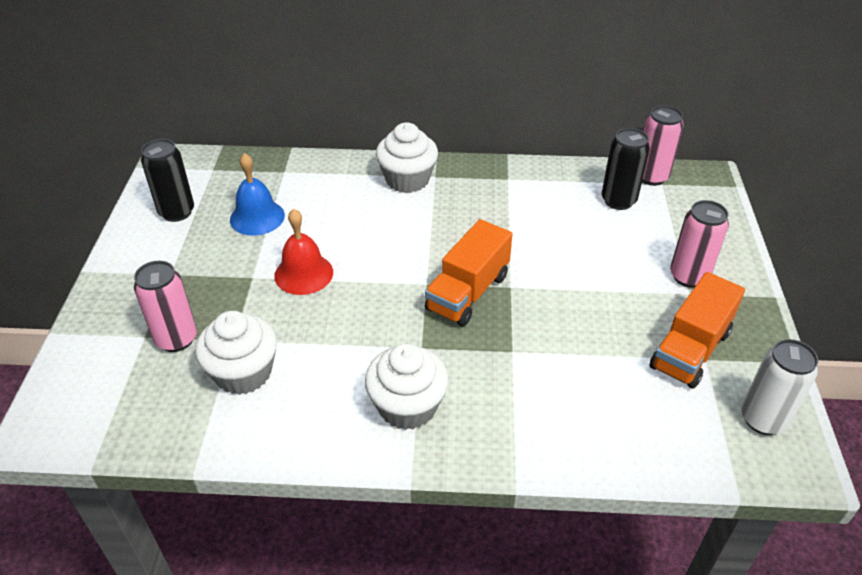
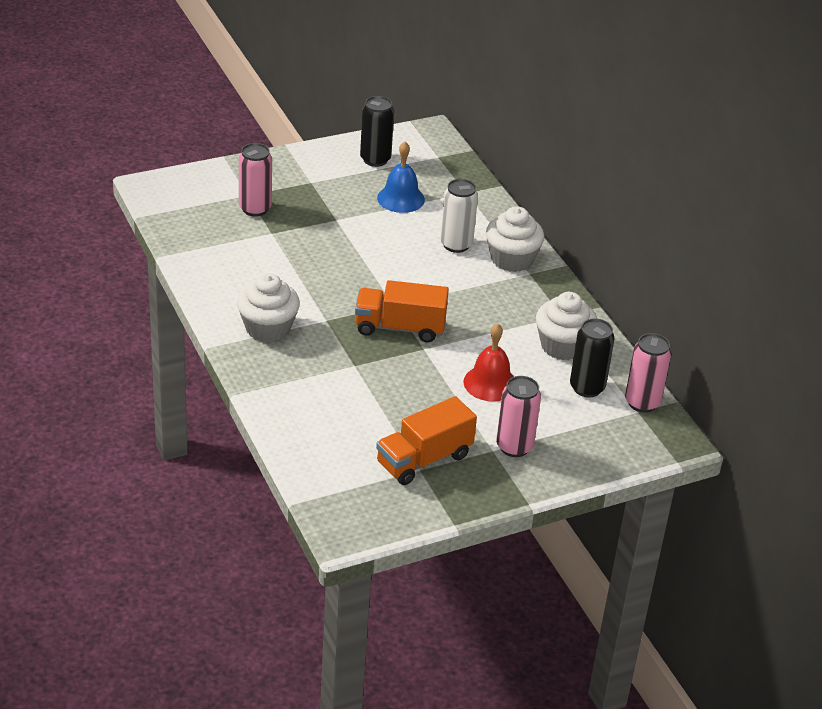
camera: 60 degrees right, 5 degrees down
white cupcake [195,311,277,395] -> white cupcake moved to [536,292,597,360]
red bell [274,209,333,295] -> red bell moved to [463,323,514,402]
orange truck [650,272,745,389] -> orange truck turned 45 degrees counterclockwise [376,396,477,485]
white can [741,339,818,435] -> white can moved to [440,179,478,253]

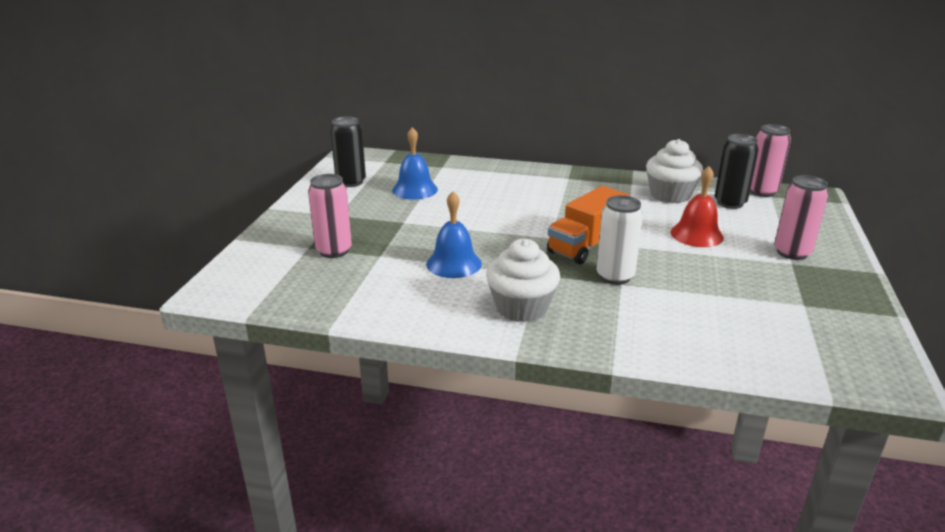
camera: 50 degrees left, 10 degrees down
orange truck [376,396,477,485] -> none
white can [440,179,478,253] -> white can moved to [596,195,643,285]
white cupcake [486,206,544,272] -> none
none -> blue bell [426,191,482,278]

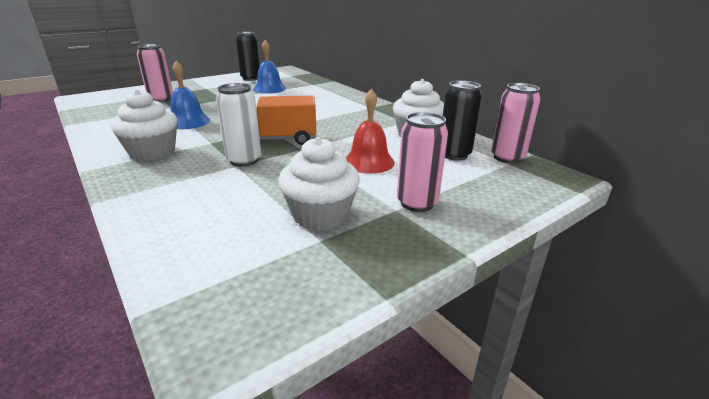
camera: 40 degrees right, 0 degrees up
none -> white cupcake [279,137,360,231]

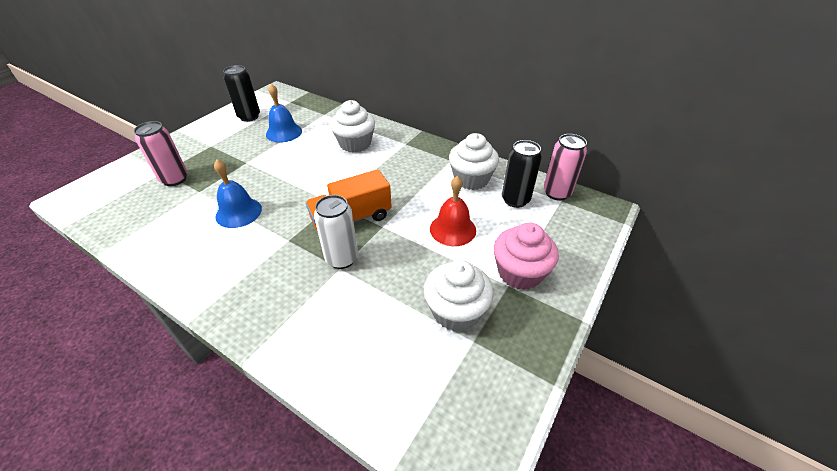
camera: 20 degrees left, 15 degrees up
white cupcake [111,90,177,161] -> white cupcake moved to [330,100,375,153]
pink can [397,112,448,212] -> pink cupcake [494,223,559,290]

